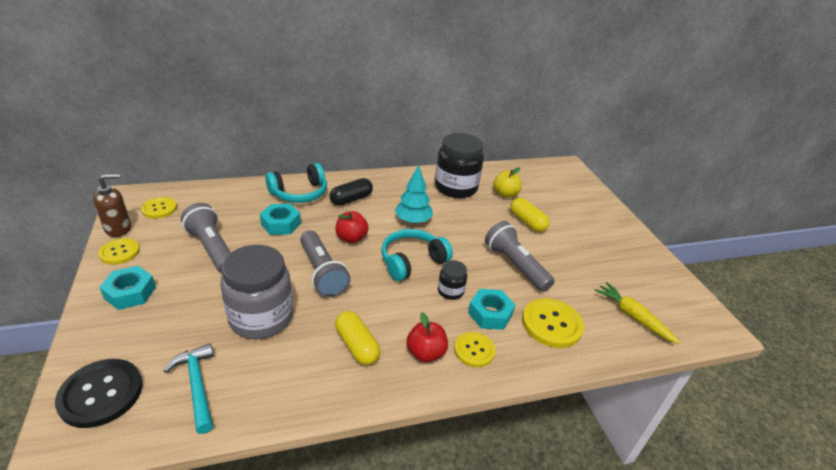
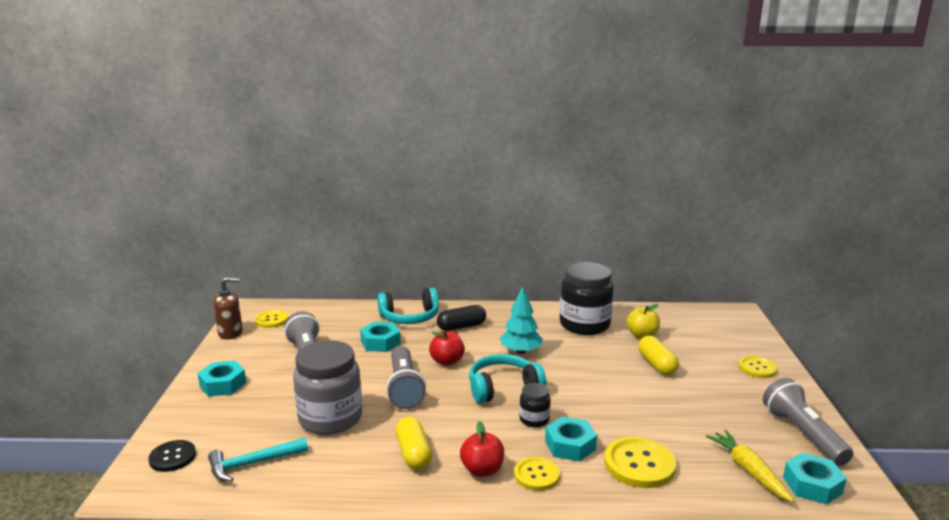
camera: 20 degrees right, 15 degrees down
black button [55,359,143,428] -> black button [149,440,196,472], size x0.64
yellow button [98,238,140,265] -> yellow button moved to [738,356,777,378]
turquoise hammer [163,344,214,434] -> turquoise hammer turned 105 degrees counterclockwise [208,438,308,482]
grey flashlight [485,221,555,292] -> grey flashlight moved to [763,378,853,466]
none -> turquoise nut [783,453,847,505]

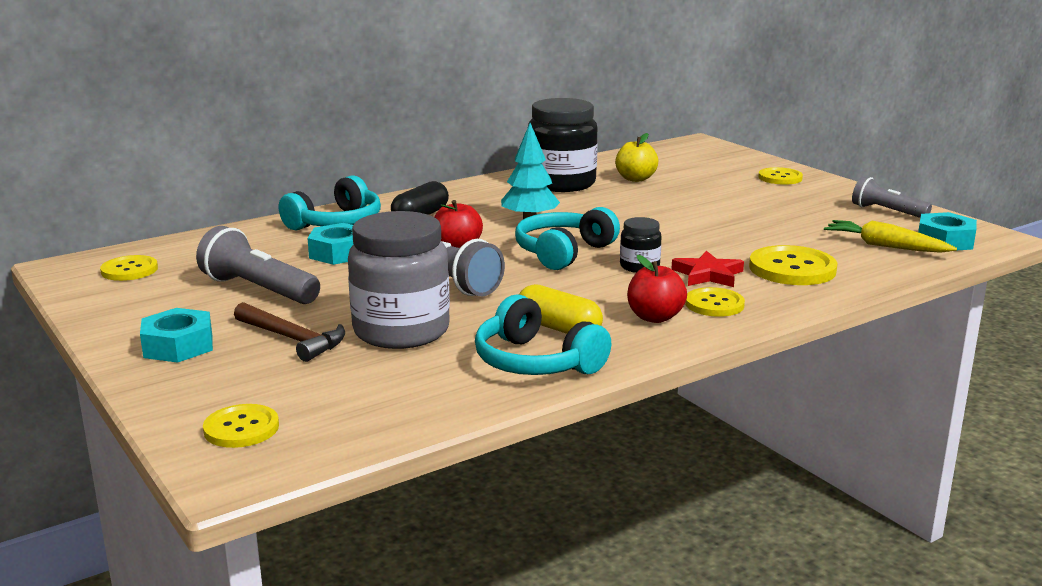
camera: 35 degrees left, 0 degrees up
black button [149,440,196,472] -> yellow button [203,404,279,448]
turquoise hammer [208,438,308,482] -> none
brown soap dispenser [213,277,243,340] -> none
turquoise nut [545,416,597,462] -> red star [671,251,744,287]
yellow capsule [638,336,679,375] -> none
grey flashlight [763,378,853,466] -> grey flashlight [852,176,932,218], size x0.66
none -> brown hammer [234,302,345,362]
none -> turquoise headphones [475,294,611,375]

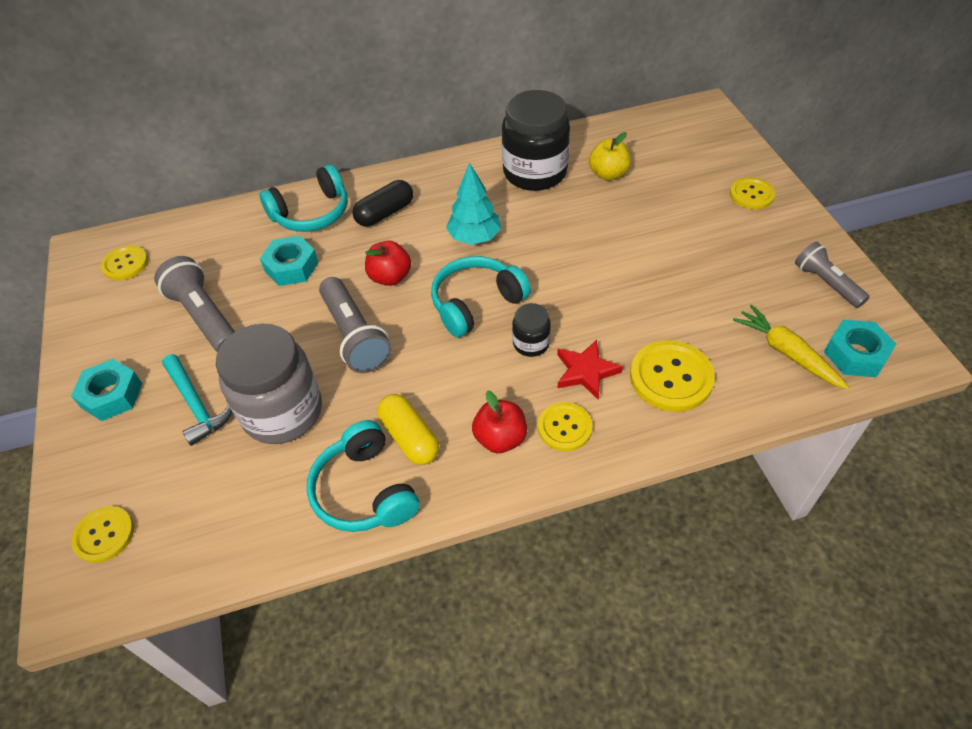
camera: 20 degrees right, 30 degrees up
brown hammer [234,302,345,362] -> turquoise hammer [162,354,232,446]

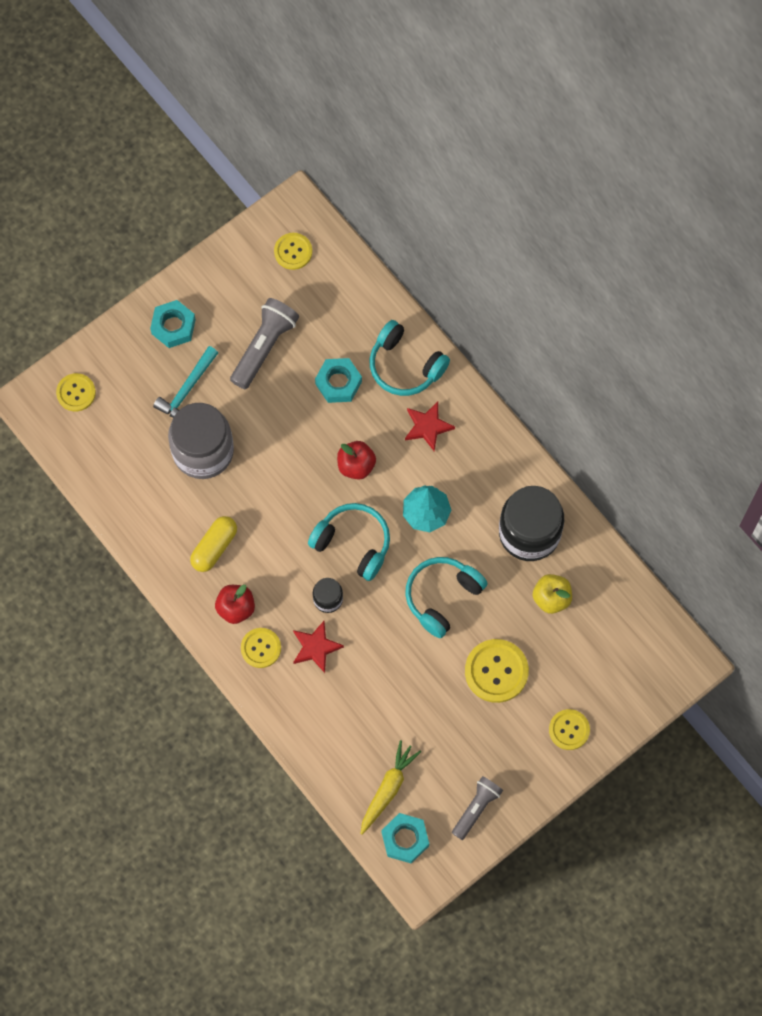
camera: 65 degrees right, 20 degrees up
turquoise headphones [306,420,420,532] -> turquoise headphones moved to [405,557,488,638]
grey flashlight [319,277,392,373] -> none
black capsule [352,180,413,227] -> red star [405,402,455,452]
yellow button [630,340,715,412] -> yellow button moved to [465,639,529,703]

